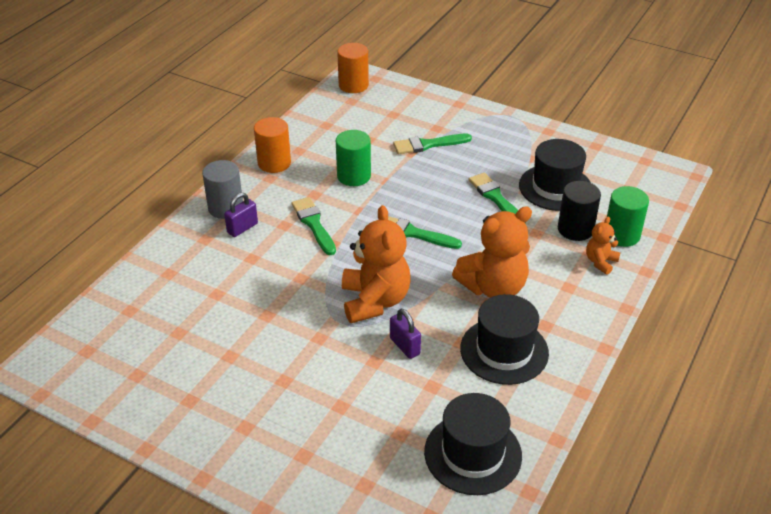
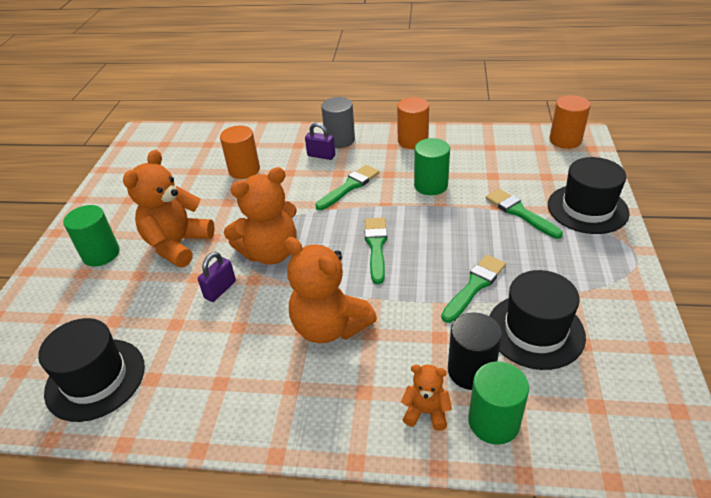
camera: 70 degrees right, 0 degrees up
black hat [460,294,549,385] -> black hat moved to [548,157,630,234]
none -> green cylinder [63,205,120,266]
none -> orange teddy bear [123,150,215,268]
none -> orange cylinder [220,126,260,179]

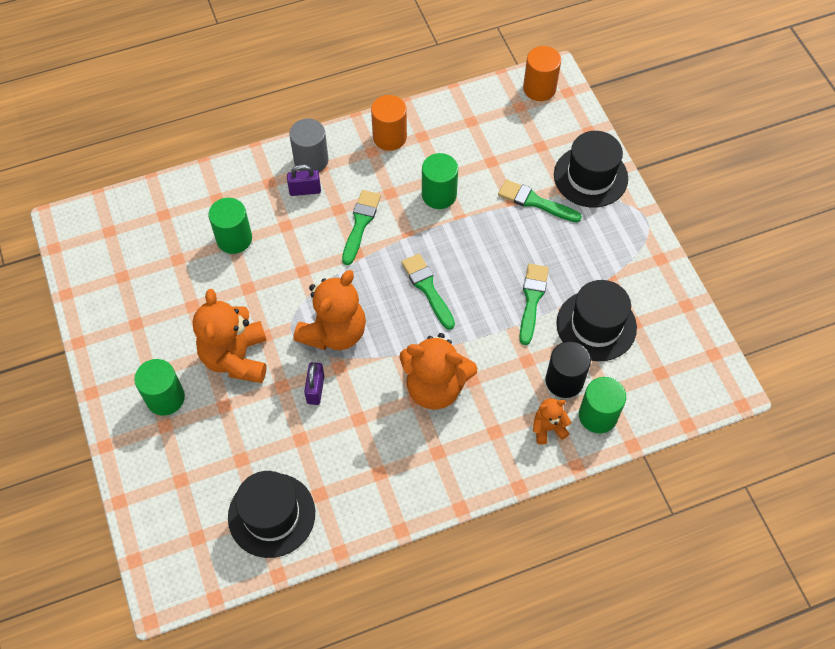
camera: 30 degrees left, 20 degrees up
orange cylinder [220,126,260,179] -> green cylinder [208,198,252,254]

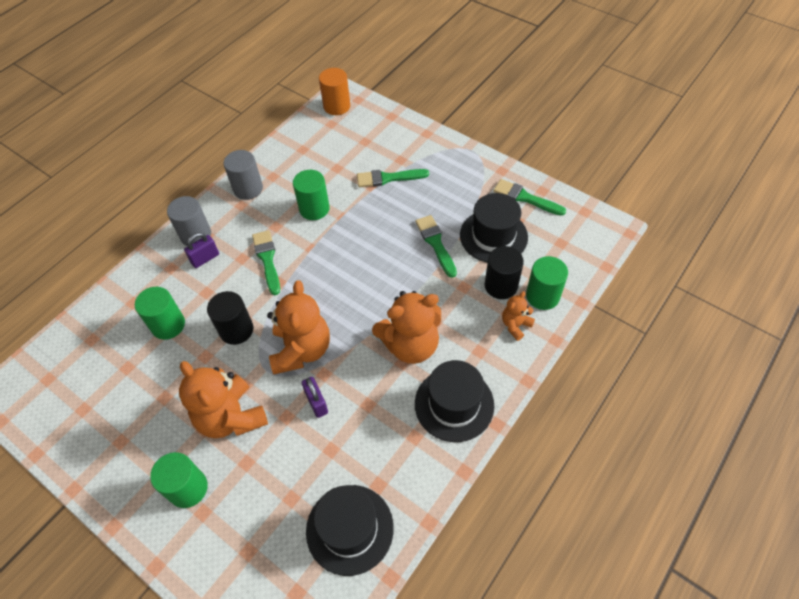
camera: 30 degrees left, 5 degrees down
orange cylinder [371,95,407,151] -> grey cylinder [223,150,263,200]
green brush [401,254,455,330] -> green brush moved to [493,179,566,216]
black hat [554,131,628,208] -> black hat moved to [415,360,494,442]
none -> black cylinder [207,291,253,345]

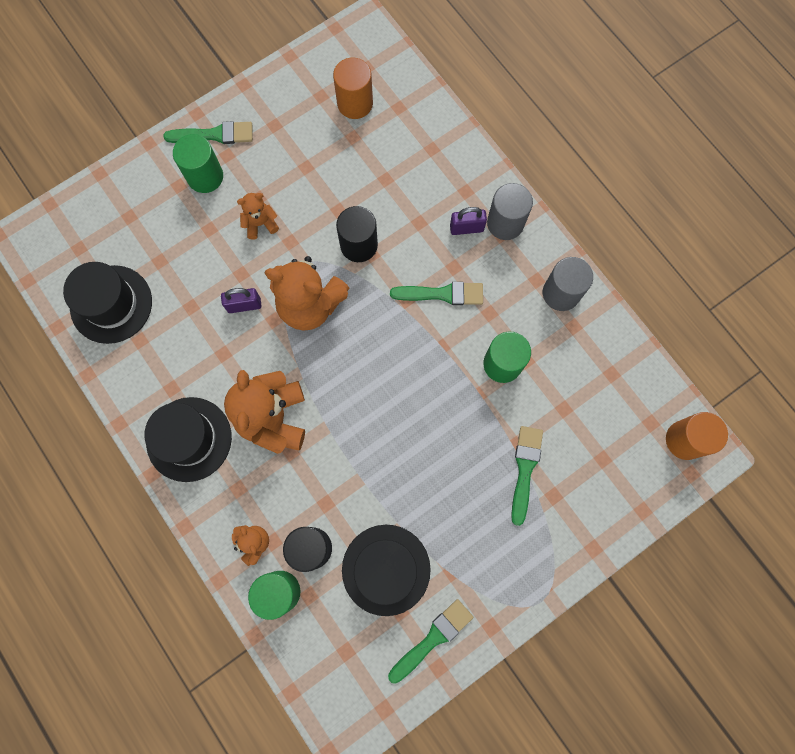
camera: 105 degrees right, 20 degrees up
green cylinder [135,287,185,340] -> none
orange teddy bear [179,361,268,438] -> orange teddy bear [237,193,279,240], size x0.50
purple padlock [184,233,219,268] -> purple padlock turned 75 degrees counterclockwise [450,207,487,235]
green brush [415,215,457,278] -> green brush moved to [163,121,253,144]
none -> orange cylinder [333,58,373,119]

